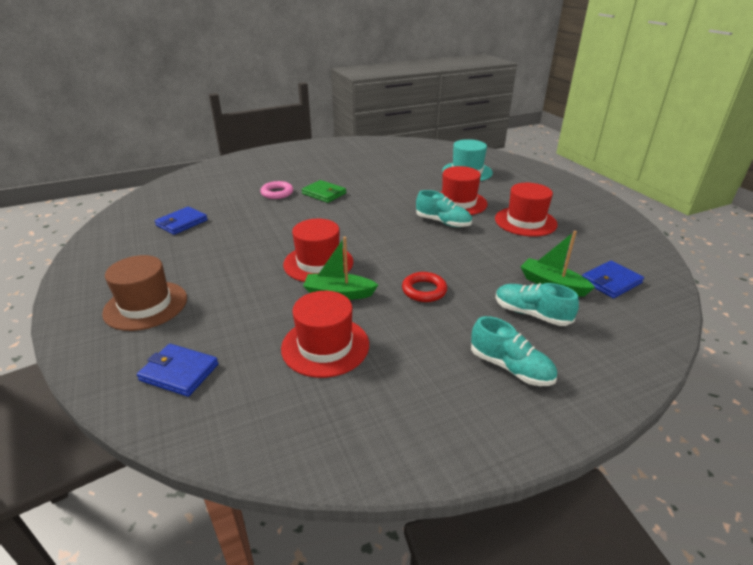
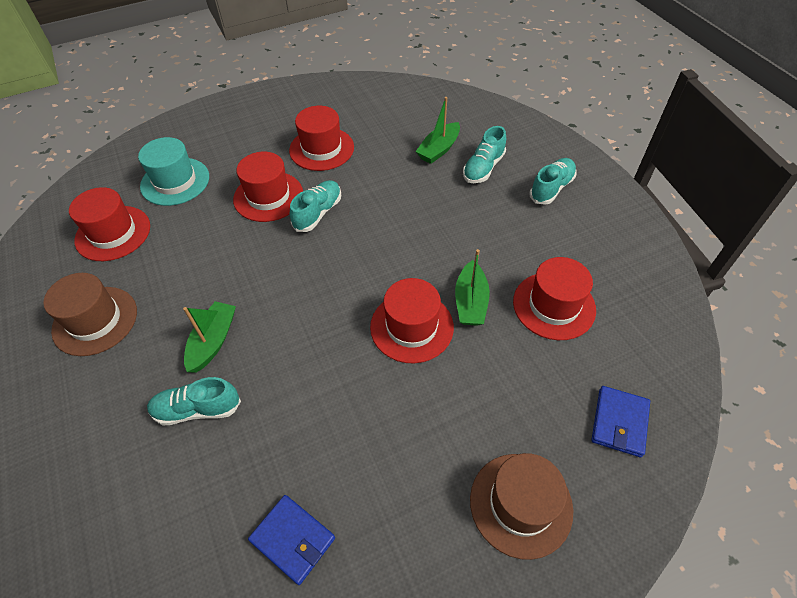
camera: 90 degrees left, 20 degrees up
pink ring [260,181,293,199] -> turquoise shoe [147,377,241,425]
green wallet [301,180,346,203] -> green boat [183,301,236,373]
red ring [402,272,447,302] -> none
blue wallet [582,261,644,298] -> none
none -> brown hat [43,273,137,356]
none -> red hat [69,187,150,261]

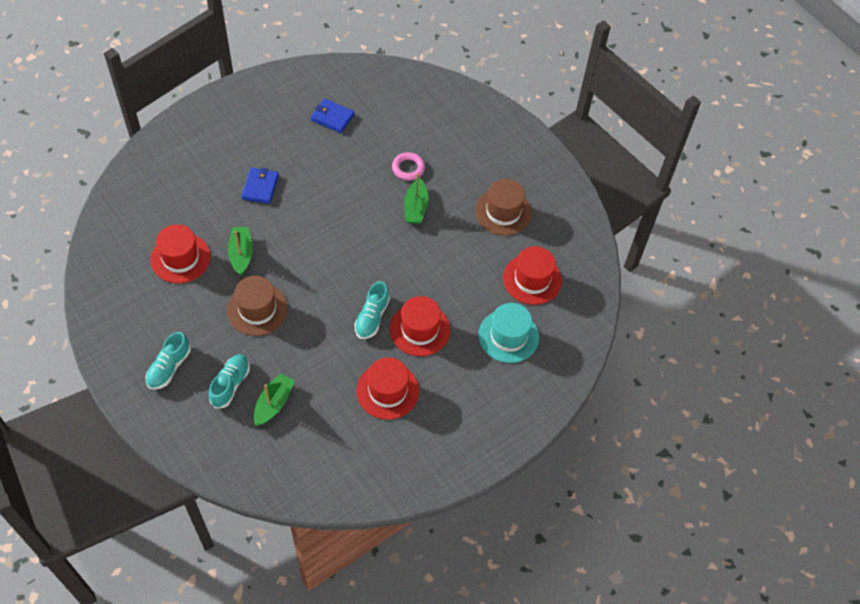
camera: 165 degrees right, 5 degrees up
turquoise shoe [147,377,241,425] -> pink ring [392,152,425,181]
red hat [370,278,454,363] -> none
brown hat [470,453,573,560] -> brown hat moved to [227,276,288,336]
blue wallet [591,386,650,457] -> blue wallet moved to [241,167,279,204]

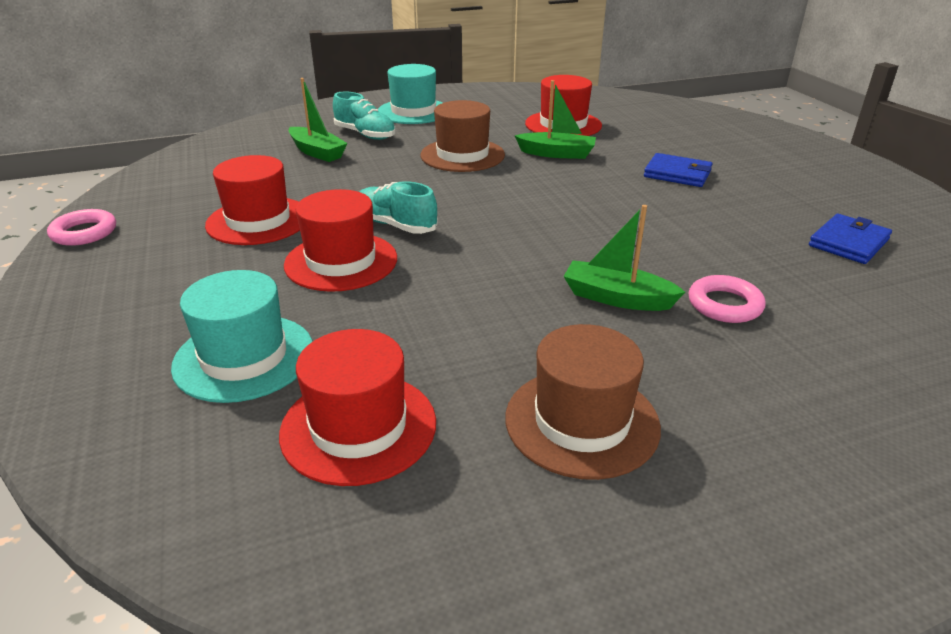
camera: 110 degrees right, 25 degrees down
turquoise shoe [145,332,191,390] -> turquoise hat [378,64,443,124]
none -> pink ring [47,209,116,246]

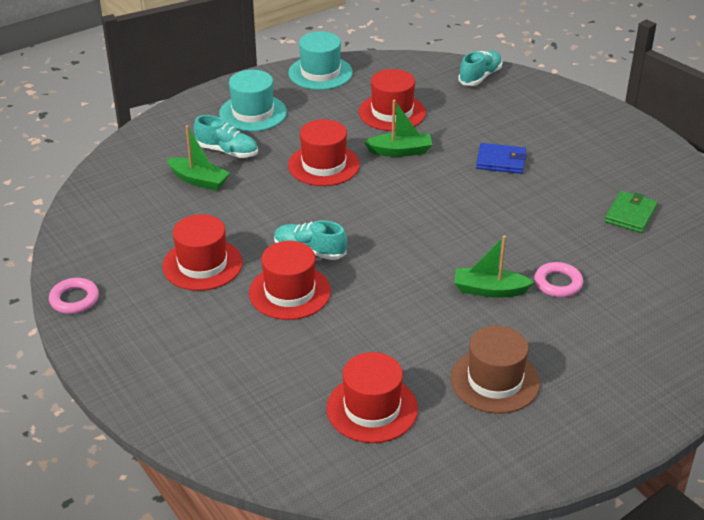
camera: 15 degrees left, 5 degrees up
turquoise hat [171,270,313,403] -> turquoise hat moved to [288,31,353,90]
brown hat [421,100,505,172] -> red hat [288,119,360,186]
blue wallet [809,214,892,264] -> green wallet [605,191,658,233]
none -> turquoise shoe [458,50,503,86]

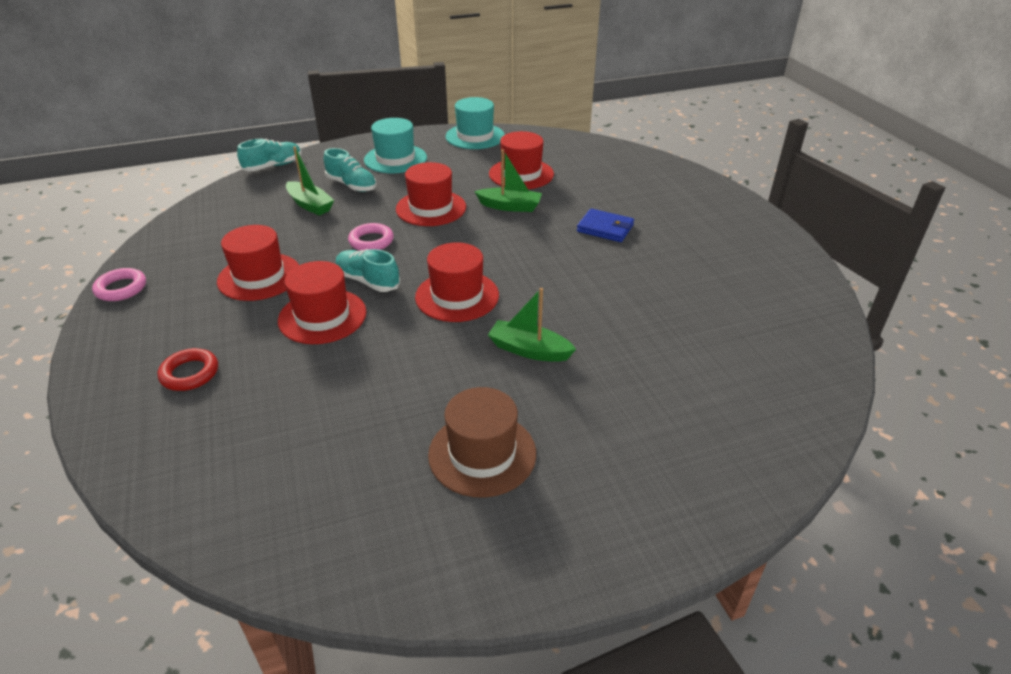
camera: 15 degrees right, 0 degrees up
red hat [326,352,418,443] -> red hat moved to [415,242,499,322]
turquoise shoe [458,50,503,86] -> turquoise shoe moved to [237,139,302,171]
pink ring [534,262,583,297] -> pink ring moved to [348,223,394,251]
green wallet [605,191,658,233] -> none
none -> red ring [158,348,218,391]

